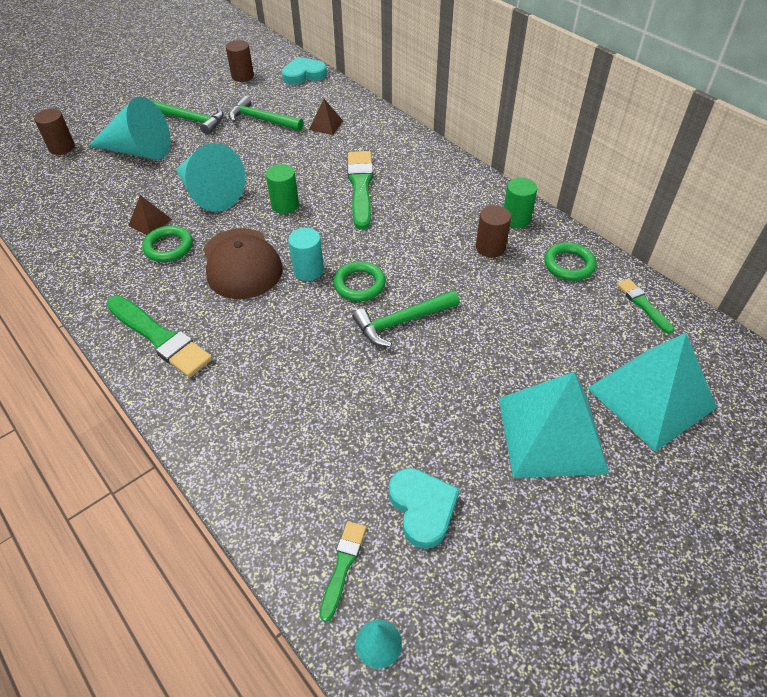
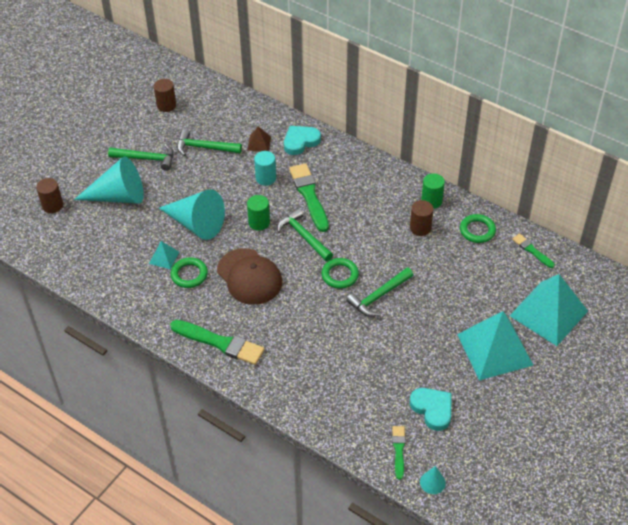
camera: 15 degrees left, 0 degrees up
brown pyramid [128,195,172,235] -> turquoise pyramid [149,241,179,269]
turquoise heart [282,57,327,85] -> turquoise heart moved to [284,126,321,155]
turquoise cylinder [288,228,324,281] -> turquoise cylinder moved to [254,151,276,186]
none -> green hammer [277,208,333,261]

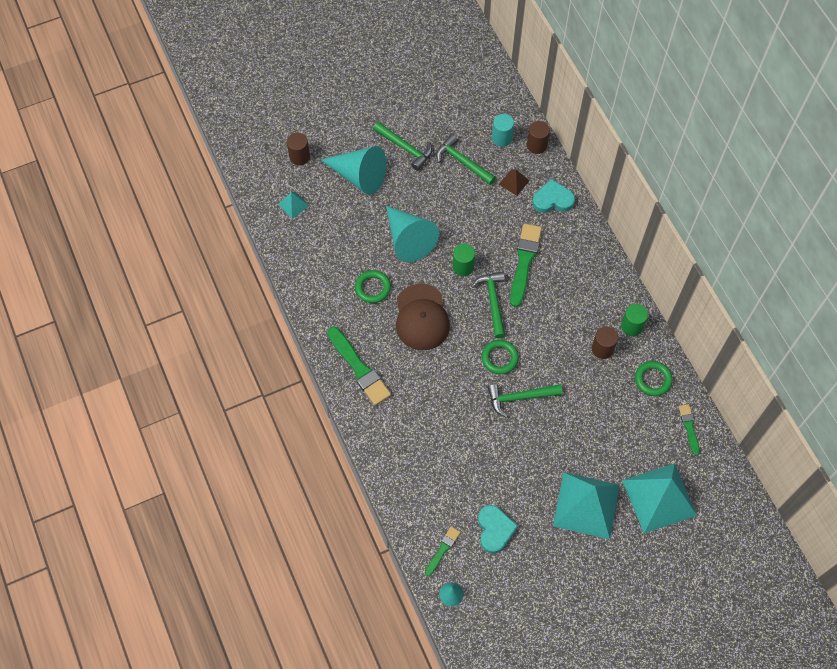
camera: 30 degrees right, 15 degrees up
turquoise pyramid [149,241,179,269] -> turquoise pyramid moved to [278,192,309,219]
brown cylinder [154,79,176,112] -> brown cylinder moved to [527,121,550,154]
turquoise cylinder [254,151,276,186] -> turquoise cylinder moved to [492,114,514,147]

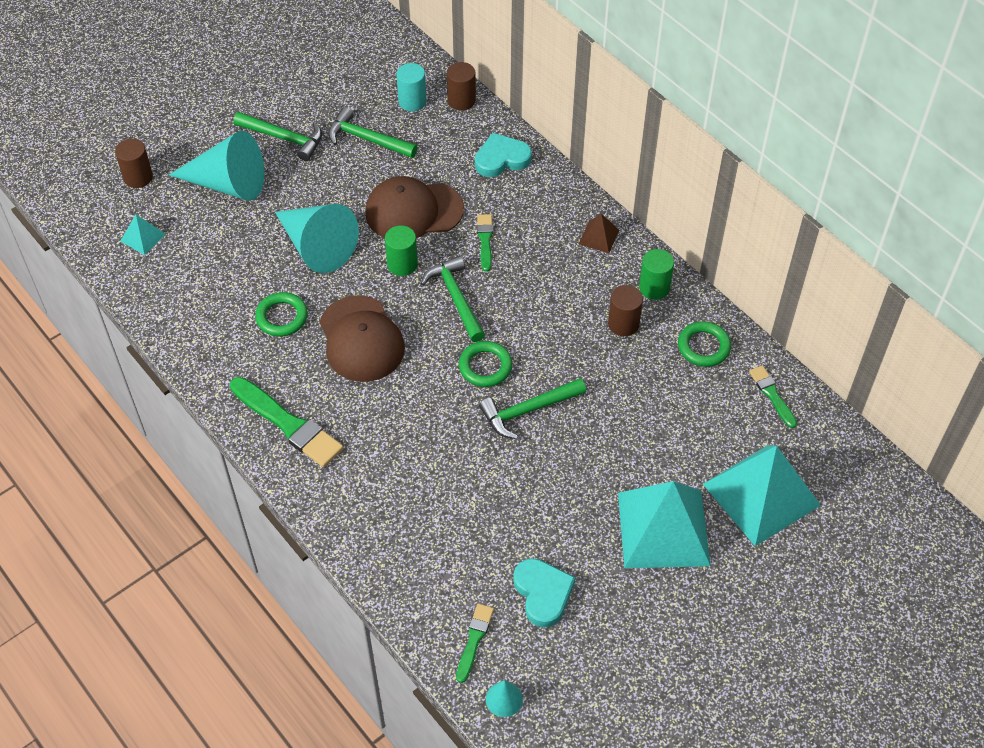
camera: 15 degrees left, 10 degrees down
brown pyramid [499,169,530,196] -> brown pyramid moved to [579,214,619,253]
green brush [510,224,542,307] -> green brush [477,214,493,272], size x0.54
none -> brown cap [365,176,464,238]

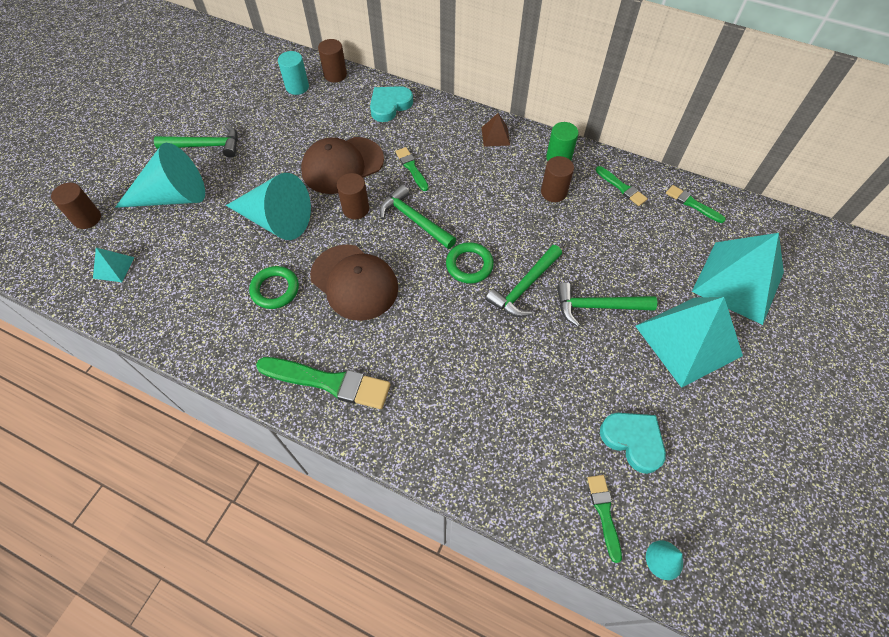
camera: 25 degrees left, 5 degrees up
green hammer [328,107,417,158] -> green hammer moved to [557,282,657,327]
green cylinder [385,226,418,276] -> brown cylinder [337,173,369,219]
green ring [678,321,731,367] -> green brush [596,166,648,206]

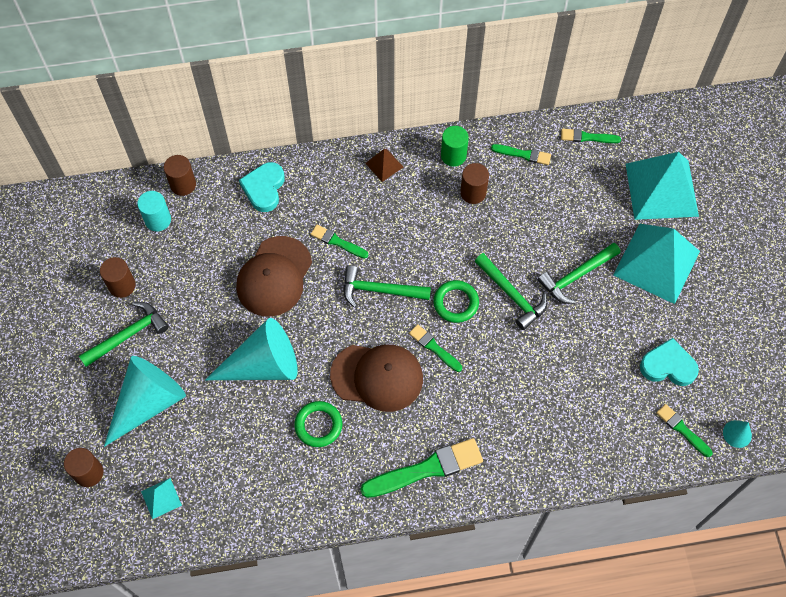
camera: 35 degrees left, 5 degrees up
brown cylinder [337,173,369,219] -> brown cylinder moved to [100,257,136,298]
green hammer [486,245,562,317] -> green hammer turned 45 degrees counterclockwise [474,253,547,330]
none -> green brush [409,324,462,372]

